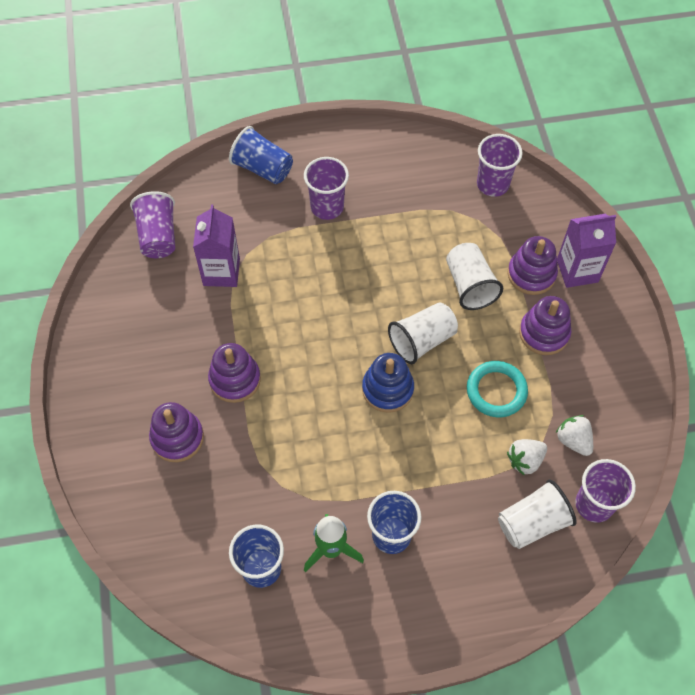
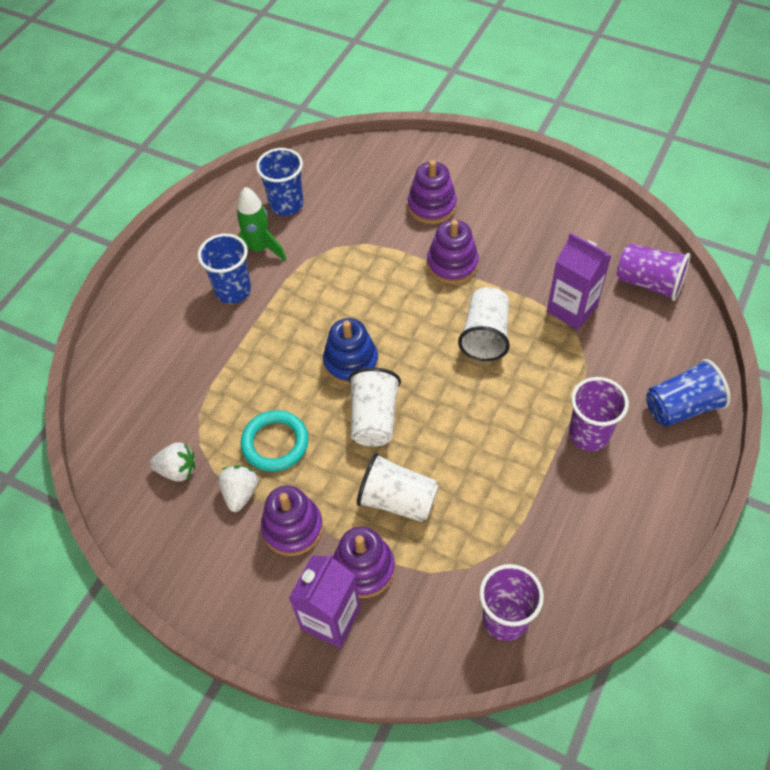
camera: 130 degrees right, 5 degrees down
white cup [498,479,577,549] -> white cup moved to [458,287,510,361]
white strawberry [507,439,547,475] -> white strawberry moved to [218,465,258,512]
purple cup [575,459,636,523] -> none

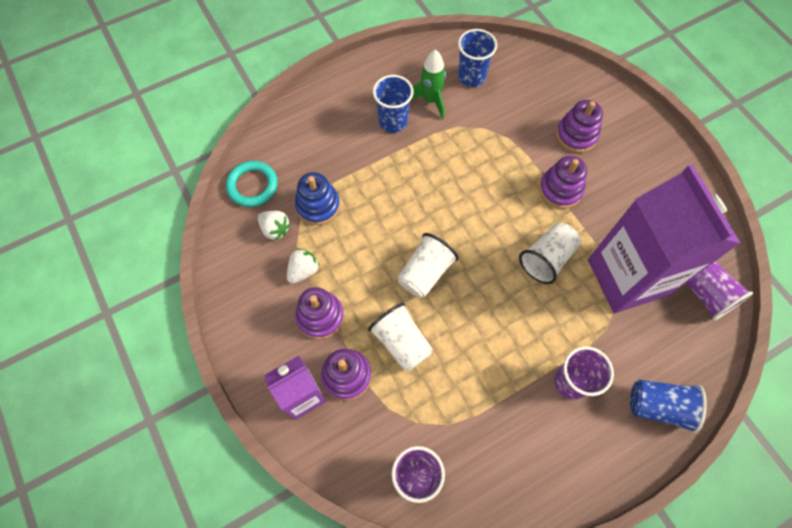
camera: 30 degrees right, 10 degrees up
turquoise ring [240,410,309,472] -> turquoise ring moved to [226,161,278,207]
blue stacking toy [323,318,378,385] -> blue stacking toy moved to [295,172,340,225]
purple carton [547,233,611,330] -> purple carton [588,164,740,313], size x1.88

